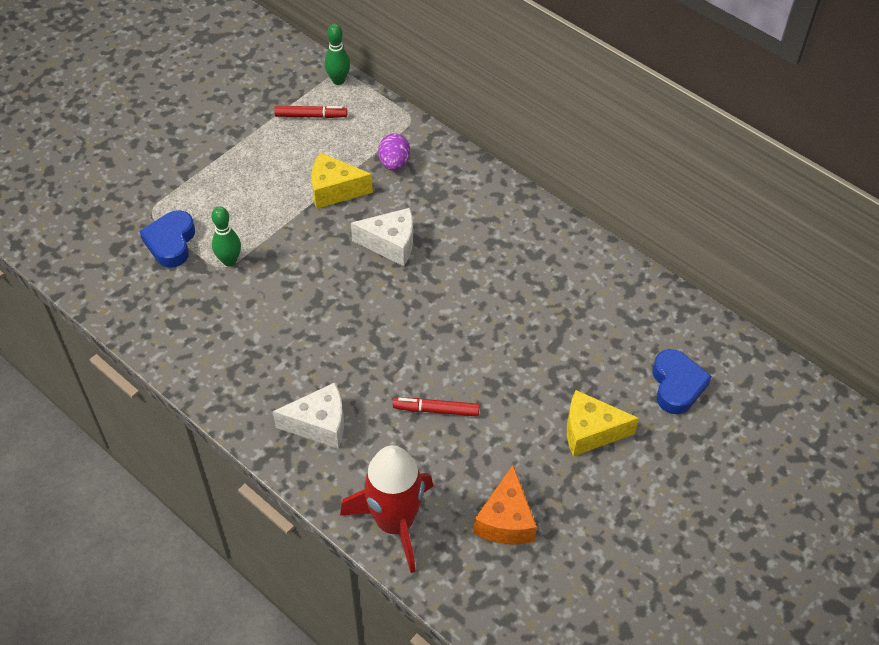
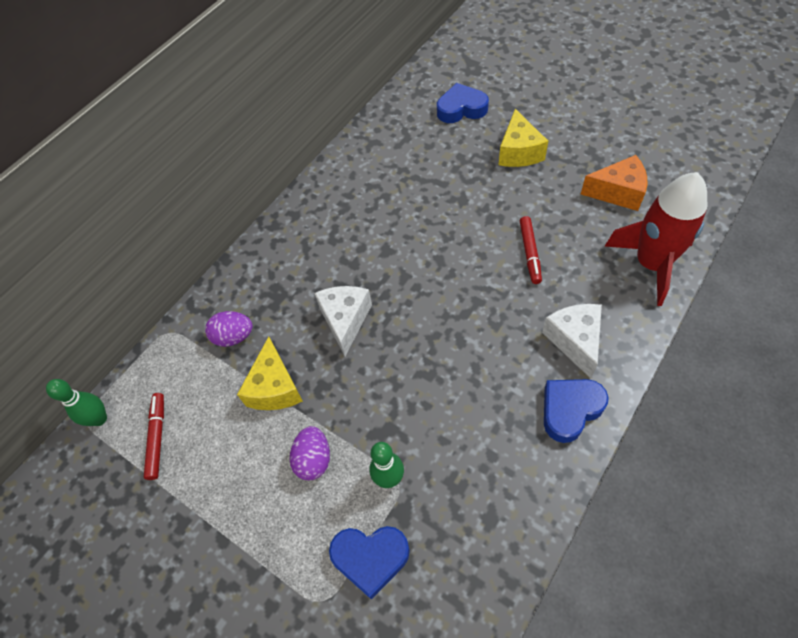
camera: 90 degrees left, 5 degrees up
none -> purple egg [290,426,330,480]
none -> blue heart [544,379,609,443]

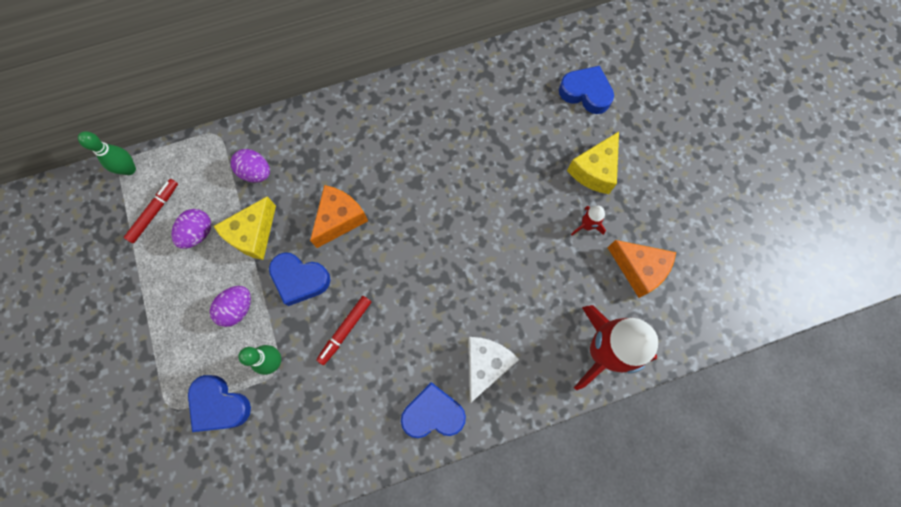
camera: 30 degrees right, 15 degrees up
white cheese [314,286,372,356] -> orange cheese [310,185,368,248]
red marker [520,216,542,284] -> red marker moved to [316,296,371,365]
none -> purple egg [171,209,211,249]
none -> blue heart [269,252,330,306]
none -> red rocket [571,206,606,235]

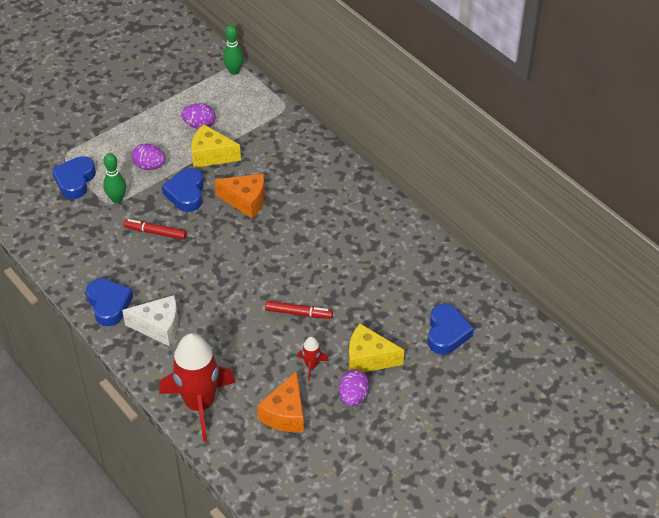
camera: 70 degrees right, 25 degrees down
red marker [124,179,178,243] -> red marker moved to [265,301,333,319]
purple egg [231,149,270,183] -> purple egg moved to [339,370,370,406]

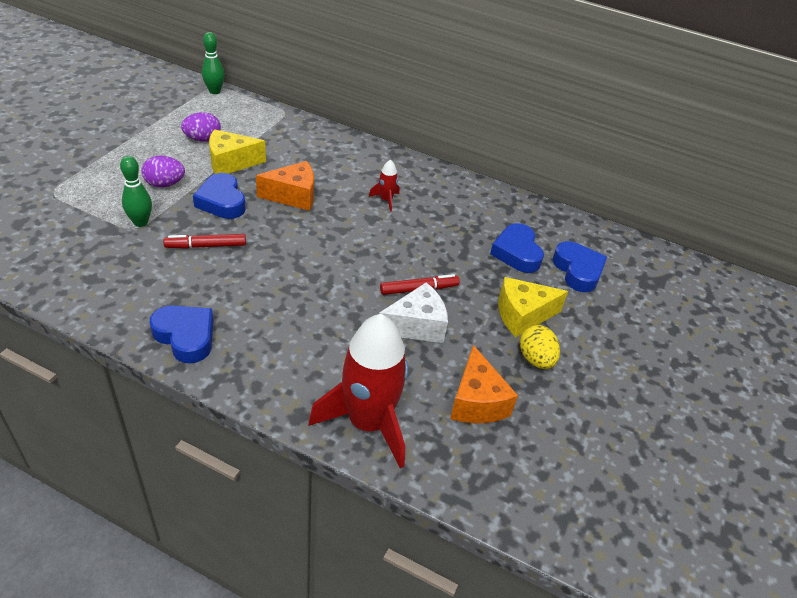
camera: 30 degrees left, 5 degrees down
blue heart [52,156,96,199] -> blue heart moved to [490,223,544,273]
white cheese [122,295,178,346] -> white cheese moved to [379,282,448,343]
red rocket [298,337,329,381] -> red rocket moved to [369,159,399,212]
purple egg [339,370,370,406] -> yellow egg [520,325,560,369]

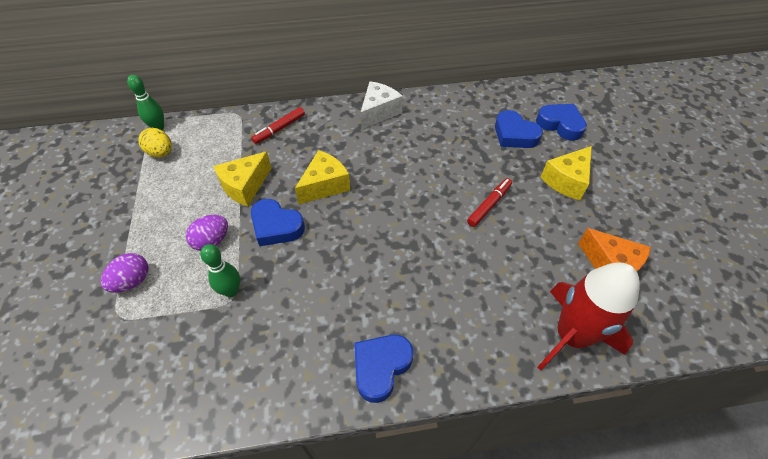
camera: 30 degrees left, 10 degrees up
blue heart [150,305,213,363] -> blue heart turned 60 degrees counterclockwise [354,335,413,403]
red marker [163,234,246,249] -> red marker moved to [252,107,305,144]
purple egg [181,112,221,142] -> purple egg moved to [101,253,149,293]
orange cheese [256,161,314,211] -> yellow cheese [295,150,350,204]
red rocket [369,159,399,212] -> none
white cheese [379,282,448,343] -> white cheese moved to [361,81,403,130]
yellow egg [520,325,560,369] -> yellow egg moved to [138,128,172,157]

